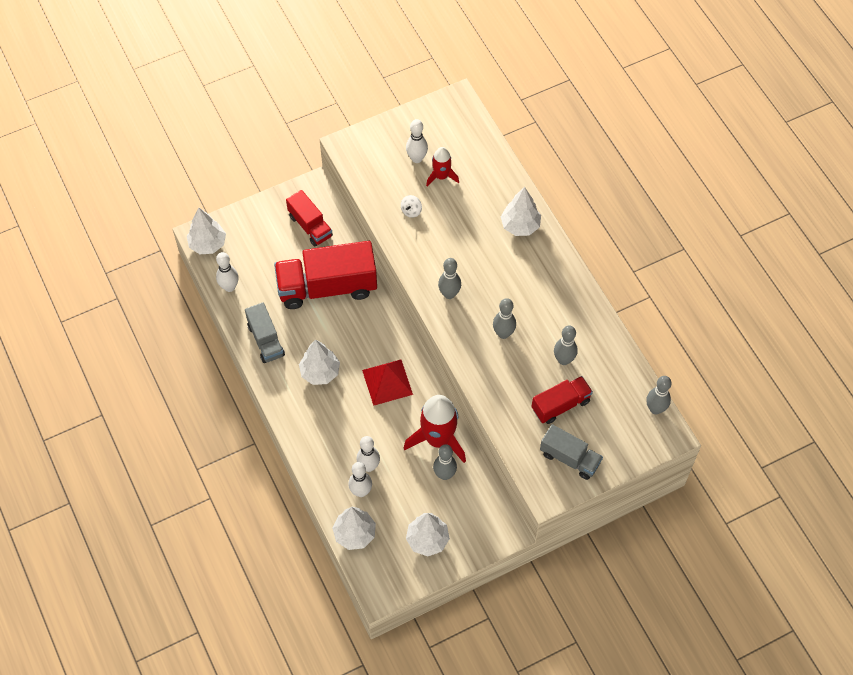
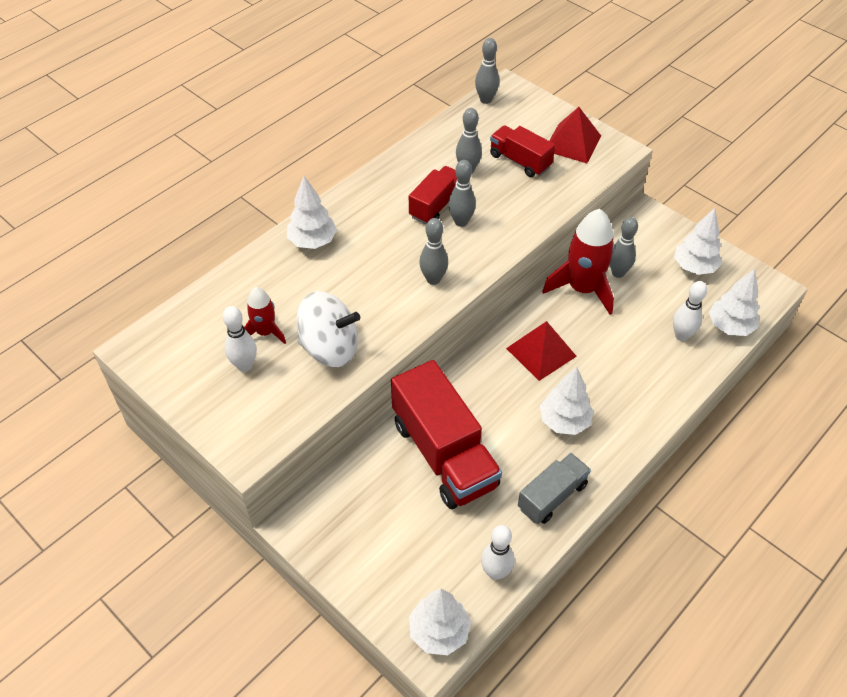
camera: 110 degrees left, 10 degrees down
red truck [286,190,333,247] -> red truck moved to [409,166,457,224]
white bowling pin [357,436,380,472] -> none
white spinning top [401,195,422,218] -> white spinning top [297,291,360,367], size x2.50
grey truck [540,424,603,480] -> red pyramid [549,107,601,163]

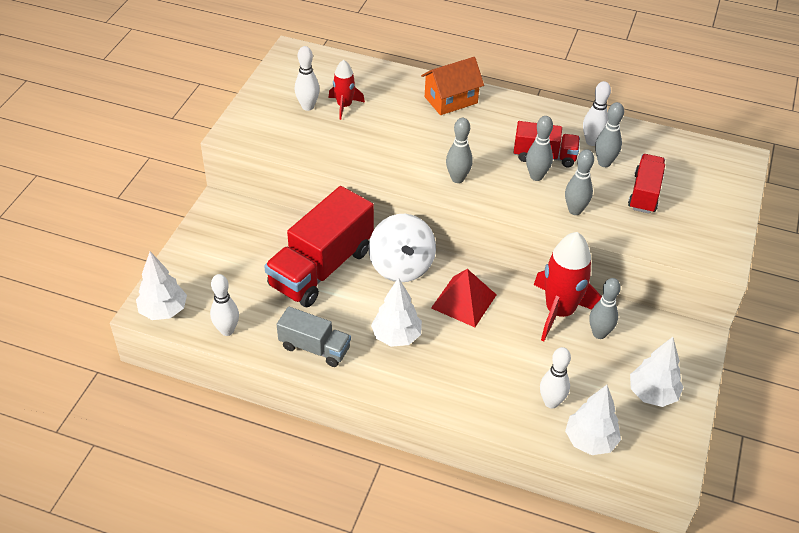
camera: 65 degrees right, 5 degrees down
white tree [287,176,337,249] -> orange house [421,57,484,115]
white spinning top [297,291,360,367] -> white spinning top moved to [369,214,436,282]
grey bowling pin [475,38,499,104] -> grey bowling pin moved to [565,149,594,215]
red pyramid [549,107,601,163] -> none
none -> white bowling pin [583,81,611,146]

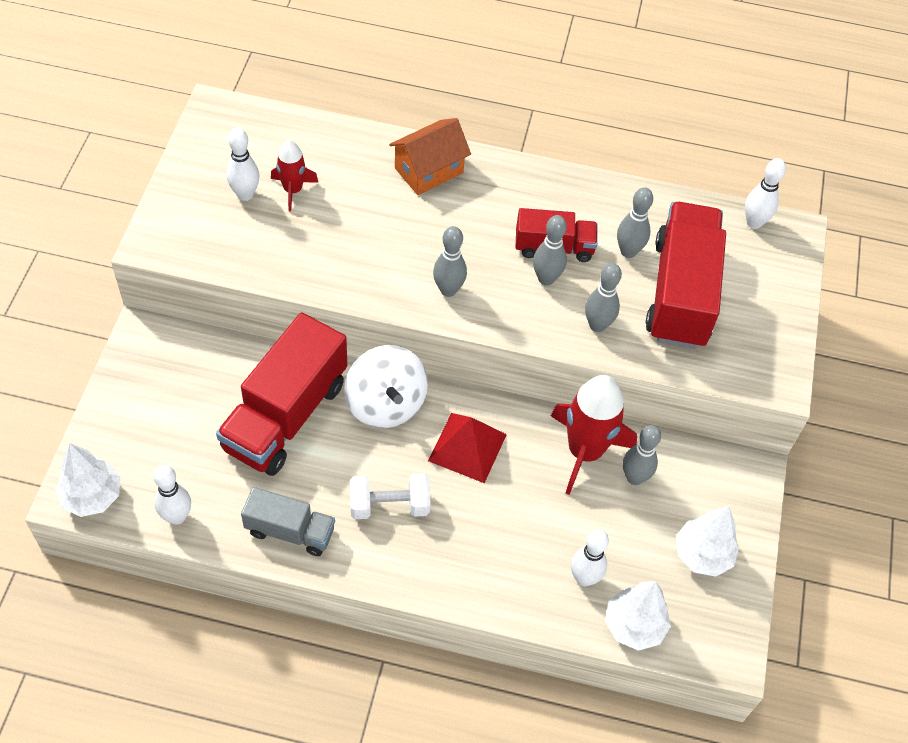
camera: 10 degrees left, 10 degrees up
white tree [371,277,422,347] -> white dumbbell [350,473,431,519]
white bowling pin [583,81,611,146] -> white bowling pin moved to [745,158,786,229]
red truck [628,154,665,214] -> red truck [646,202,726,349], size x1.81

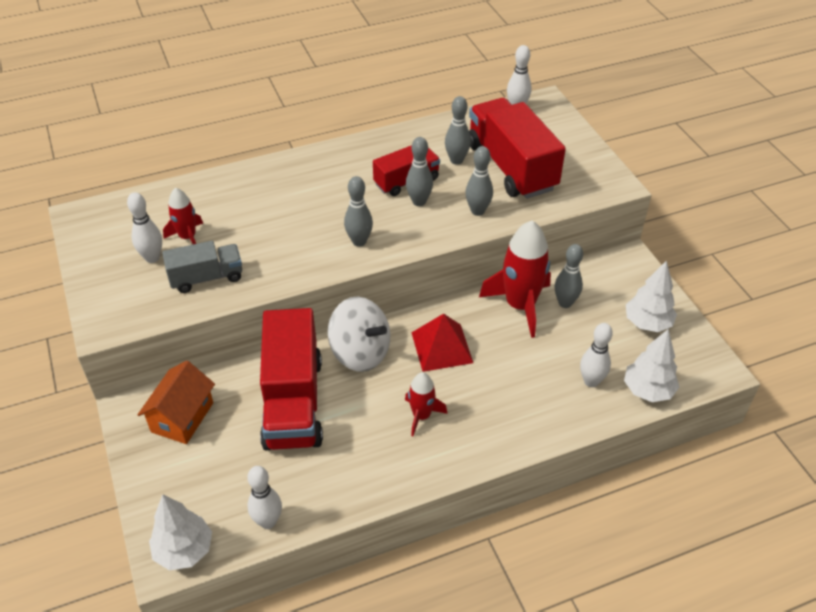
camera: 30 degrees left, 10 degrees down
grey truck [241,487,335,556] -> grey truck moved to [162,241,242,293]
white dumbbell [350,473,431,519] -> red rocket [405,372,447,436]
orange house [389,118,471,195] -> orange house moved to [137,361,215,444]

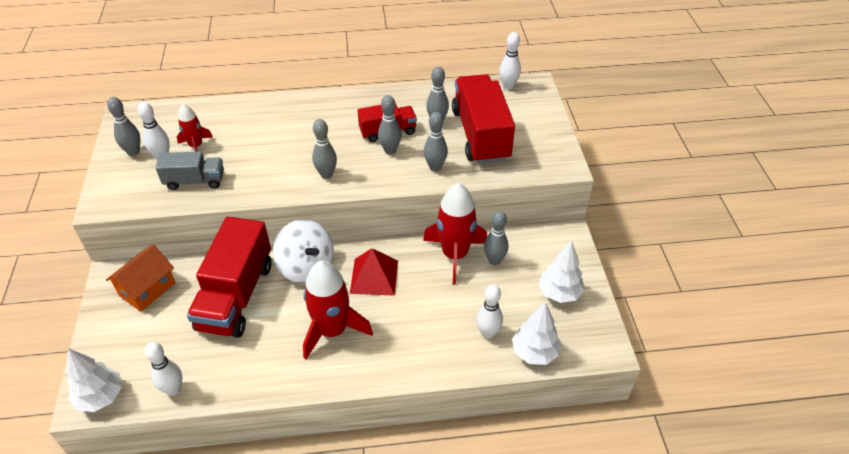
camera: 15 degrees right, 0 degrees up
red rocket [405,372,447,436] -> red rocket [303,261,373,359], size x1.82
none -> grey bowling pin [107,97,140,156]

